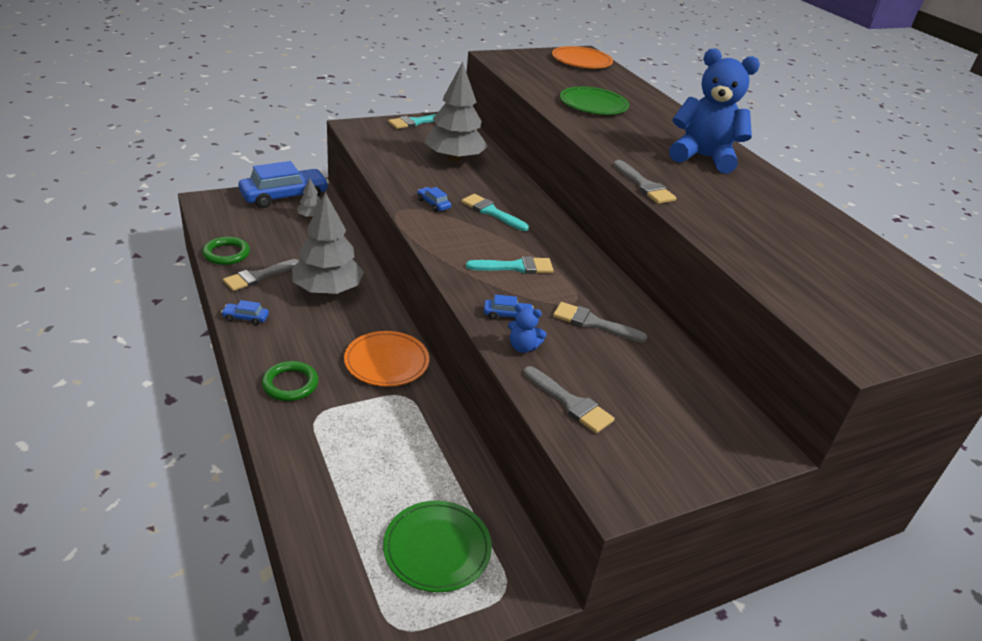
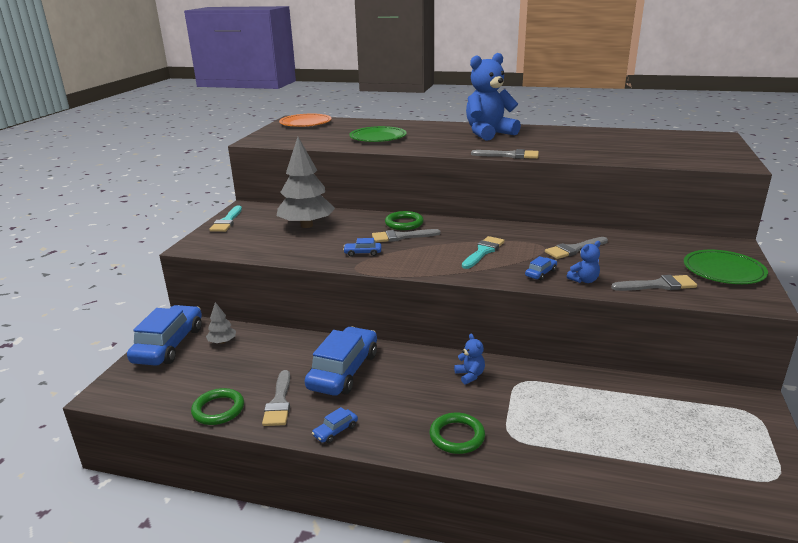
camera: 45 degrees left, 10 degrees down
grey tree [292,192,364,294] -> blue car [305,327,377,396]
orange plate [344,331,429,386] -> blue teddy bear [454,334,485,385]
green plate [383,501,492,592] -> green plate moved to [684,250,768,284]
turquoise brush [461,194,529,231] -> grey brush [372,229,441,242]
none -> green ring [385,211,424,230]

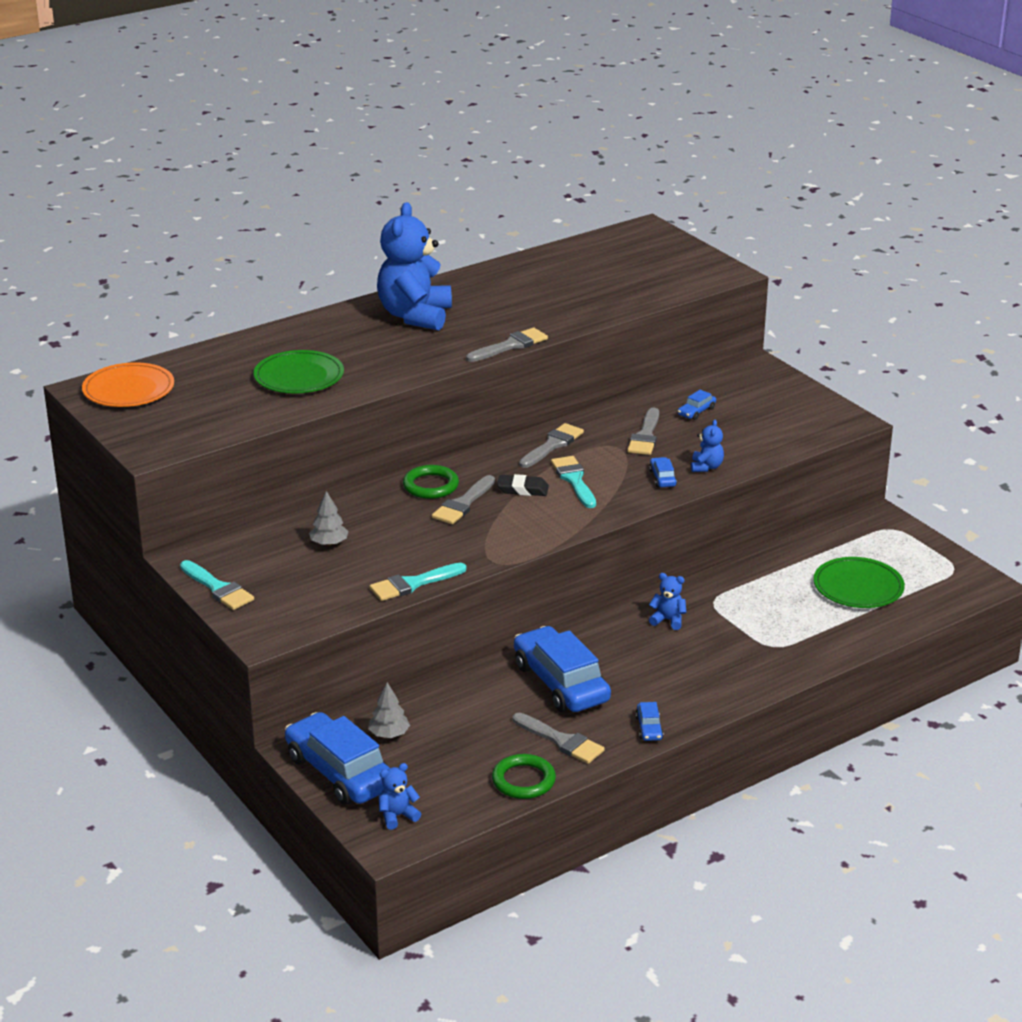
camera: 50 degrees left, 5 degrees up
grey tree [277,137,335,228] -> grey tree [309,491,348,546], size x0.45
blue car [343,238,382,257] -> blue car moved to [678,390,716,420]
green ring [429,413,485,454] -> none
grey brush [611,275,697,291] -> grey brush moved to [519,423,584,468]
green plate [684,250,768,284] -> green plate moved to [813,557,905,608]
none -> turquoise brush [369,562,466,601]
none -> blue teddy bear [379,763,421,830]
none -> black eraser [497,474,549,496]

